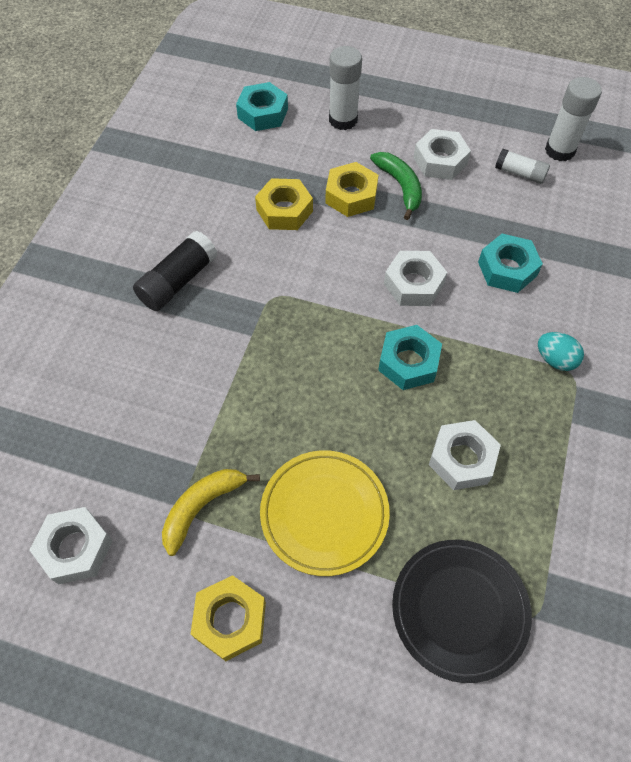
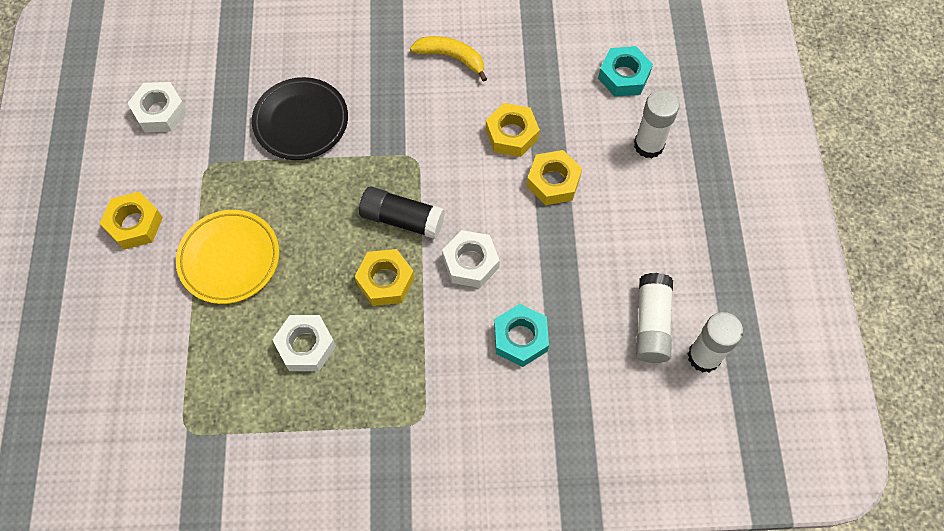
camera: 70 degrees right, 5 degrees up
black glue stick [133,231,217,311] -> black glue stick moved to [359,186,445,239]
yellow banana [162,469,260,556] -> yellow banana moved to [410,36,487,82]
green banana [370,152,422,220] -> none
turquoise nut [378,325,442,390] -> yellow nut [354,249,414,306]
black plate [392,540,532,683] -> black plate moved to [252,77,348,160]
white nut [413,129,471,180] -> none
white glue stick [495,149,550,184] -> white glue stick [636,273,673,363], size x1.57
turquoise egg [538,332,584,371] -> none

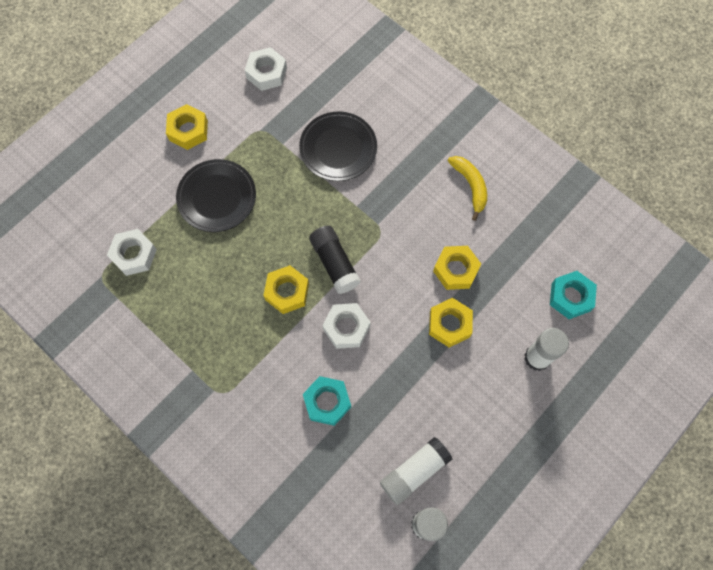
camera: 45 degrees right, 5 degrees up
yellow plate [176,210,279,304] -> black plate [176,159,256,232]
white nut [273,315,336,371] -> white nut moved to [107,229,157,276]

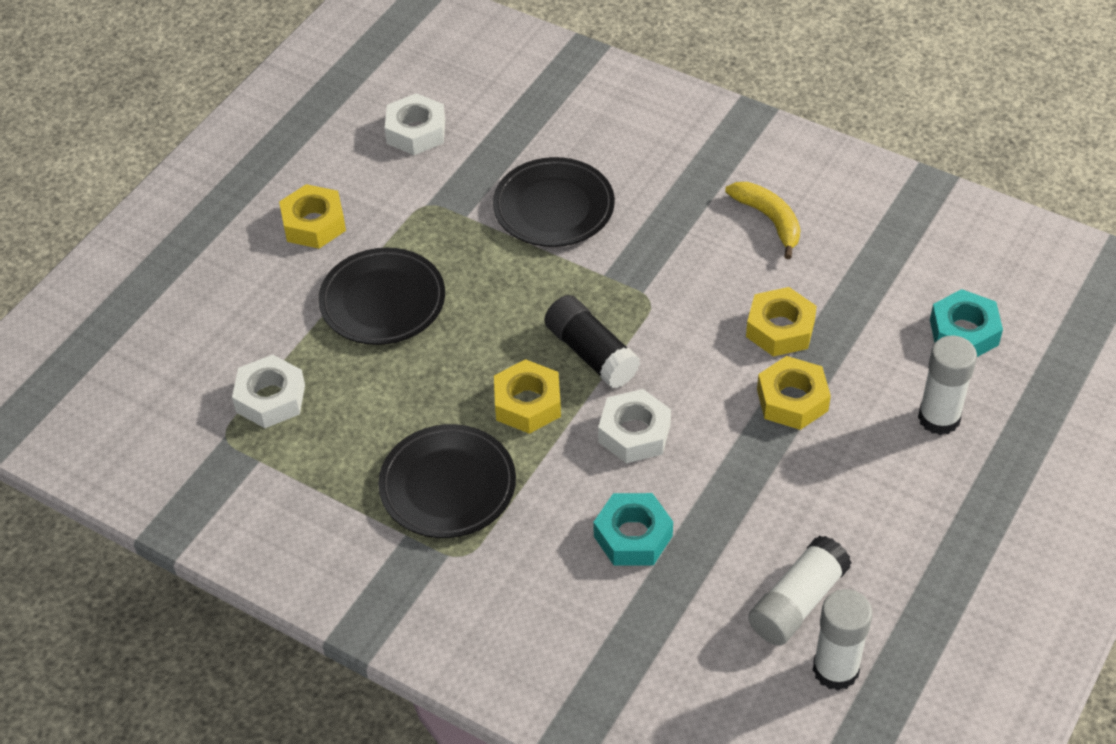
camera: 10 degrees left, 20 degrees down
none -> black plate [378,424,516,538]

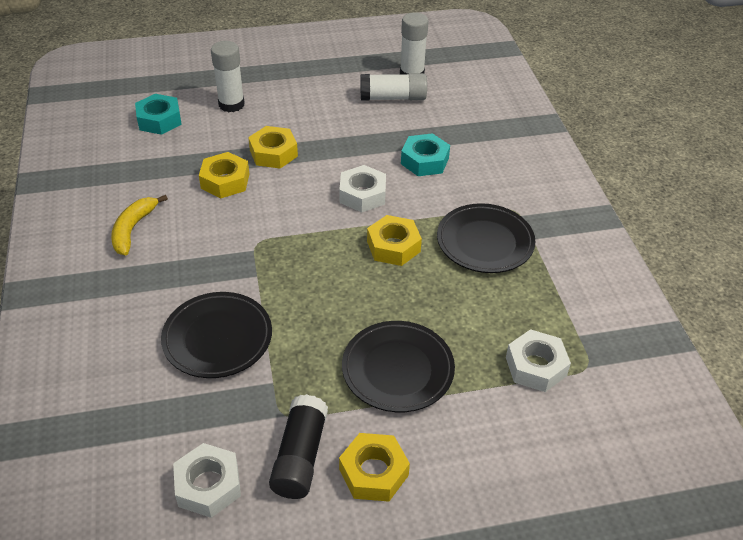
camera: 135 degrees left, 5 degrees down
black glue stick [544,295,640,388] -> black glue stick moved to [269,394,328,499]

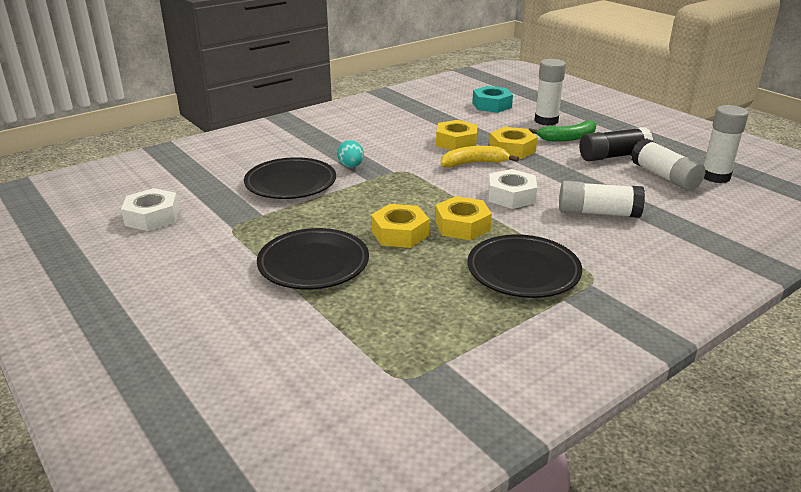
camera: 65 degrees right, 15 degrees down
yellow banana [111,195,168,255] -> yellow banana moved to [441,146,519,167]
black glue stick [269,394,328,499] -> black glue stick moved to [579,127,653,161]
yellow nut [339,433,410,502] -> yellow nut moved to [371,204,429,248]
turquoise nut [401,133,450,176] -> white glue stick [559,181,645,218]
white nut [506,329,571,392] -> none
none -> turquoise egg [337,140,364,168]
none -> green banana [528,120,596,142]

